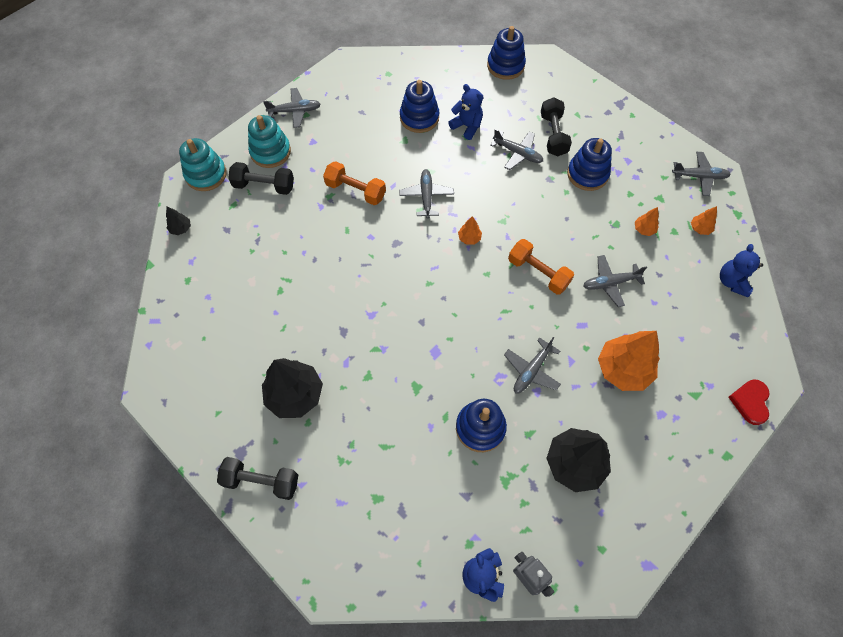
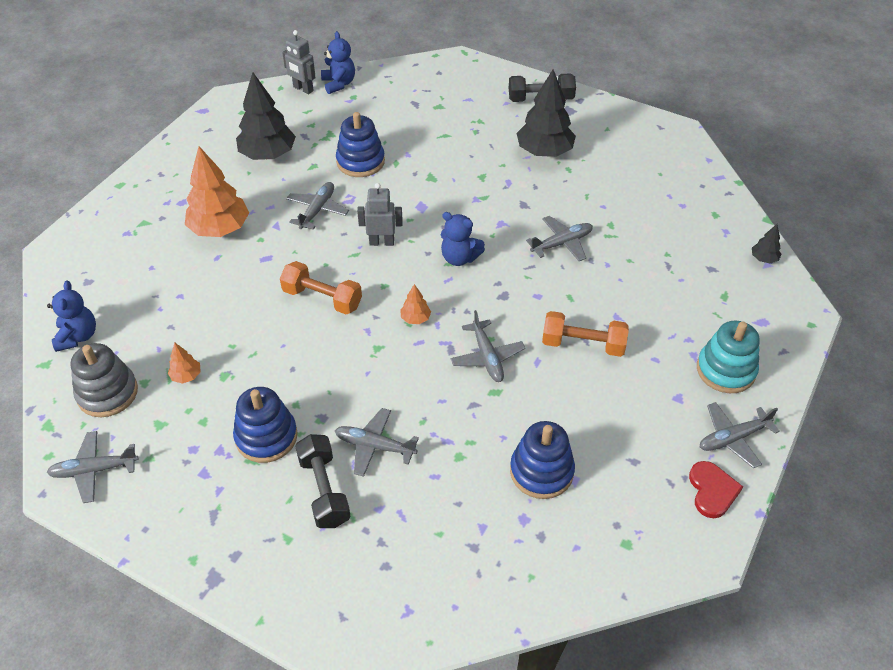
camera: 165 degrees right, 15 degrees down
turquoise stacking toy [179,138,227,191] -> none
black dumbbell [228,162,294,195] -> none
blue teddy bear [448,84,484,140] -> blue teddy bear moved to [441,212,485,266]
blue stacking toy [487,26,526,80] -> none
grey plane [583,255,647,307] -> grey plane moved to [526,216,593,261]
orange tree [691,206,717,235] -> grey stacking toy [71,343,138,417]
red heart [728,380,770,425] -> red heart moved to [689,461,743,518]
none -> grey robot [357,183,403,246]

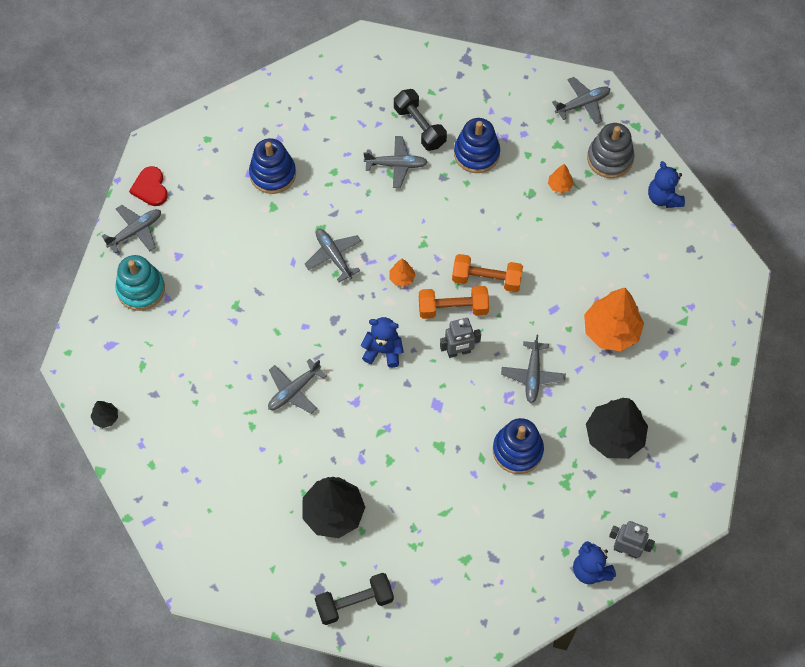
camera: 165 degrees right, 15 degrees up
orange dumbbell [542,311,629,357] -> orange dumbbell moved to [419,286,489,319]

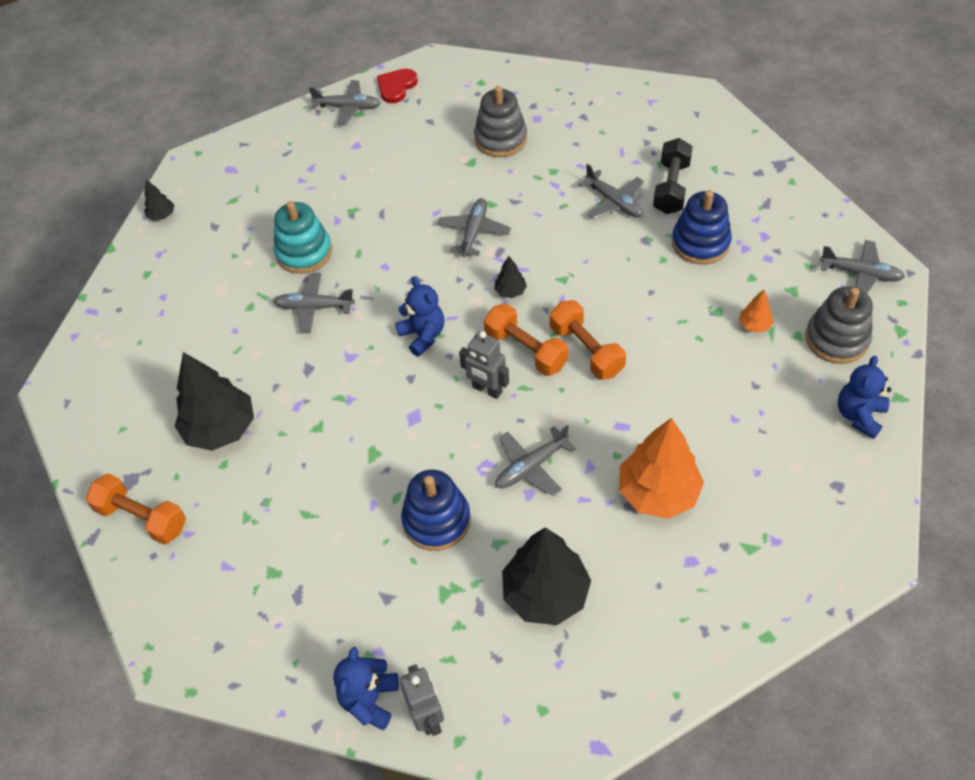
camera: 50 degrees right, 10 degrees down
turquoise stacking toy [115,255,165,311] -> turquoise stacking toy moved to [274,201,332,274]
blue stacking toy [249,138,296,194] -> grey stacking toy [474,86,527,157]
black dumbbell [315,573,394,625] -> orange dumbbell [86,473,186,545]
orange tree [389,259,415,287] -> black tree [494,256,527,298]

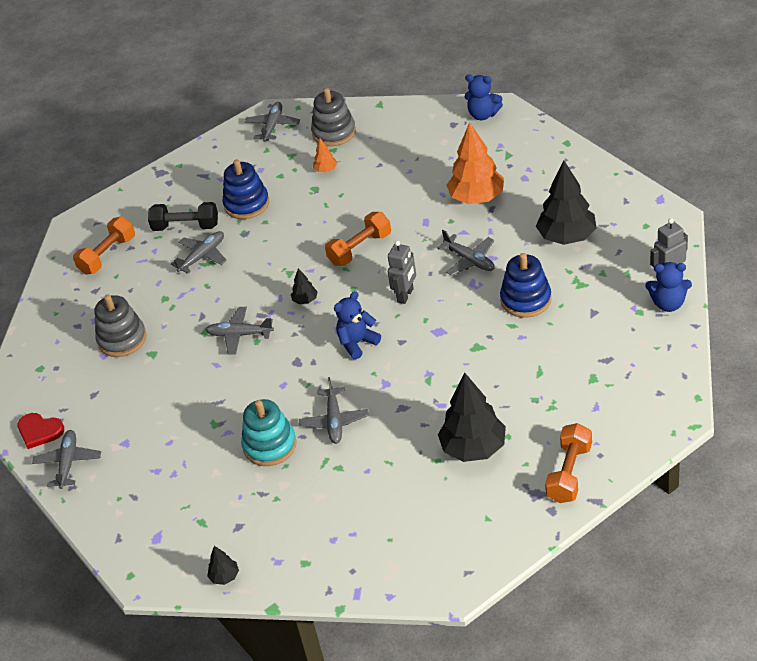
camera: 95 degrees left, 10 degrees down
orange dumbbell [484,303,569,376] -> orange dumbbell moved to [73,216,135,275]
blue teddy bear [838,356,892,439] -> blue teddy bear moved to [465,74,503,120]

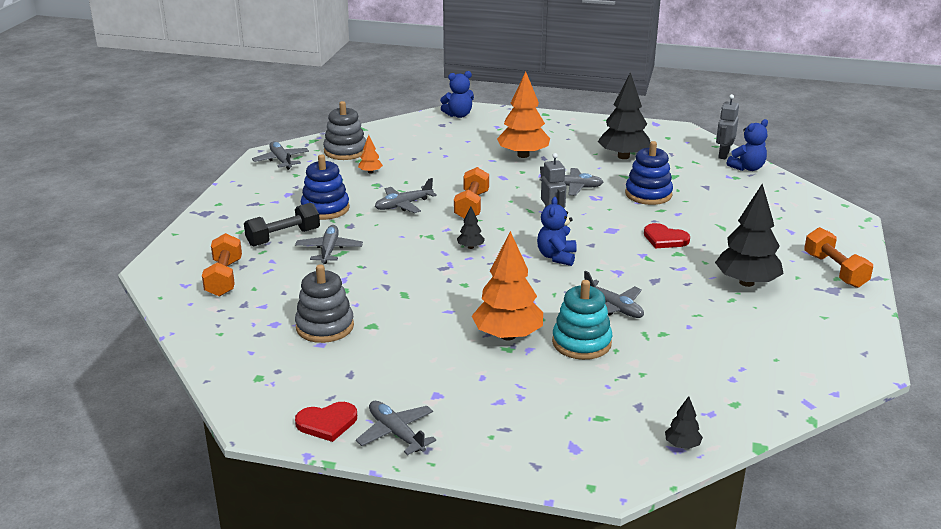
camera: 45 degrees left, 15 degrees down
grey plane [206,307,274,355] -> grey plane moved to [375,178,437,213]
none -> orange tree [472,231,543,340]
none -> red heart [644,223,690,249]

